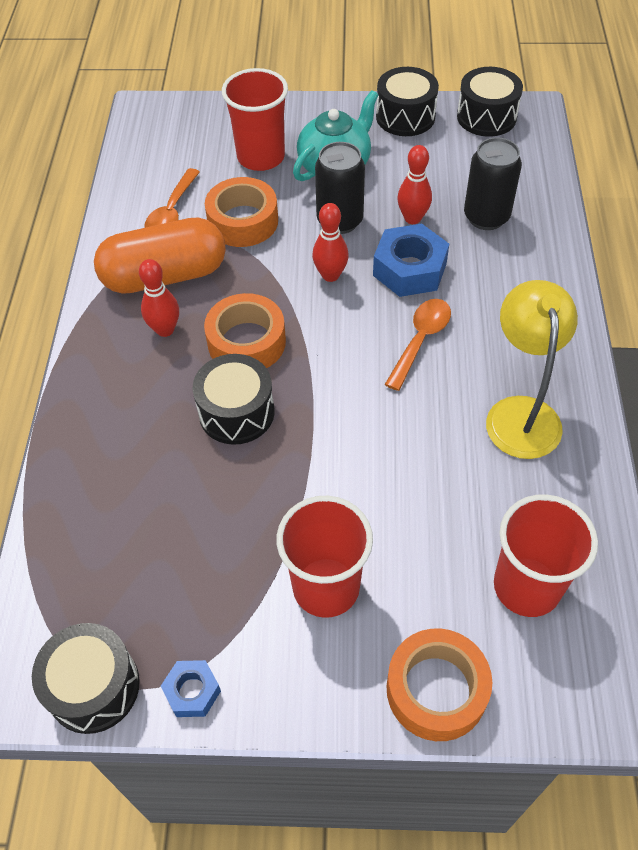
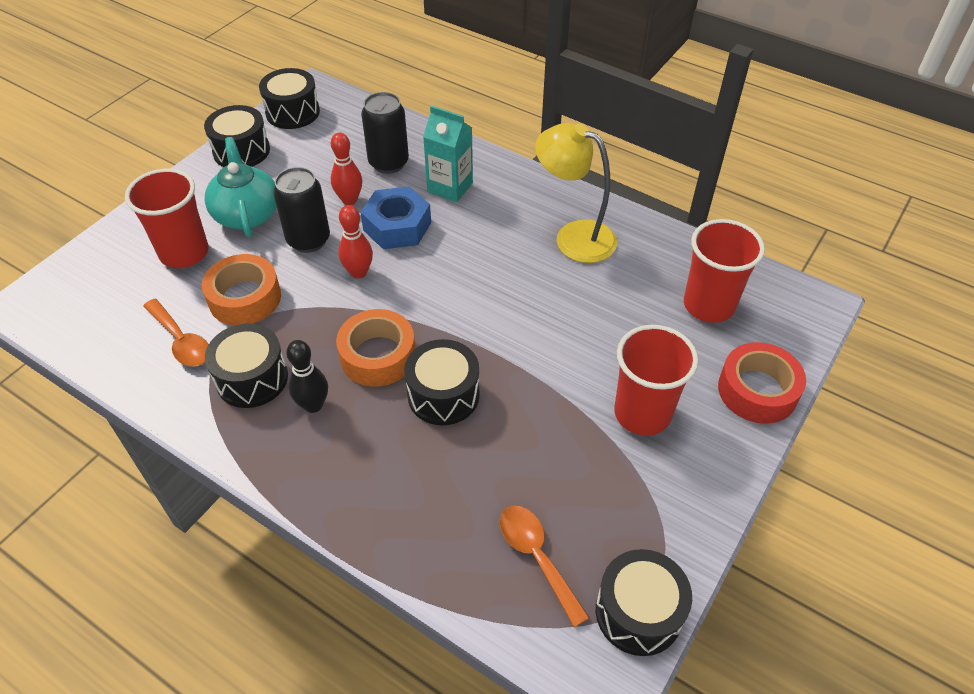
camera: 60 degrees left, 5 degrees down
orange capsule [94,218,226,294] -> black drum [205,323,288,408]
red bowling pin [139,259,179,337] -> black bowling pin [286,340,328,413]
blue nut [161,660,221,717] -> none
orange spoon [384,299,451,391] -> orange spoon moved to [499,506,590,627]
orange tape [387,629,492,741] -> red tape [718,342,806,424]
none -> turquoise carton [423,106,473,202]

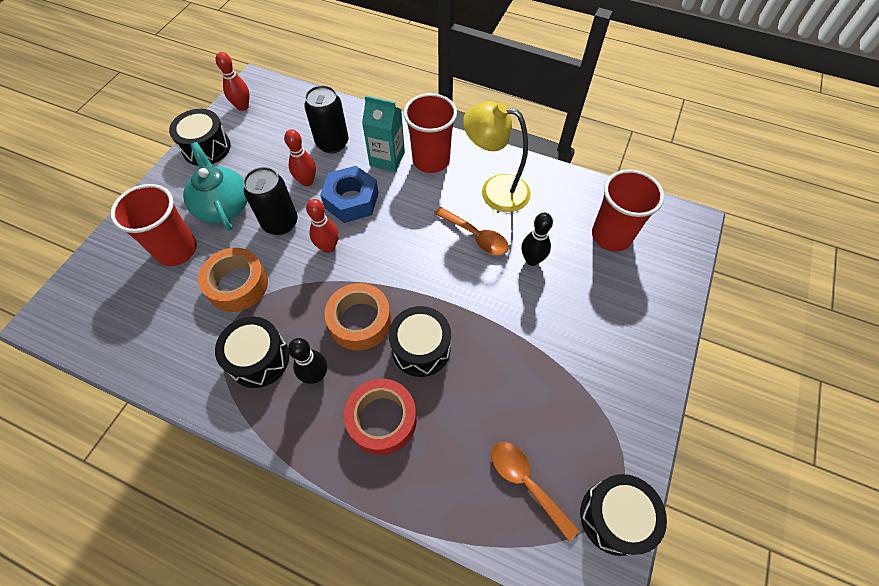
camera: 10 degrees left, 10 degrees up
orange spoon [143,299,209,367] -> orange spoon moved to [434,207,509,255]
black drum [259,68,320,129] -> red bowling pin [216,52,249,111]
red cup [614,325,698,436] -> red cup moved to [403,93,457,173]
red tape [718,342,806,424] -> red tape moved to [344,379,417,455]
none -> black bowling pin [521,213,553,266]

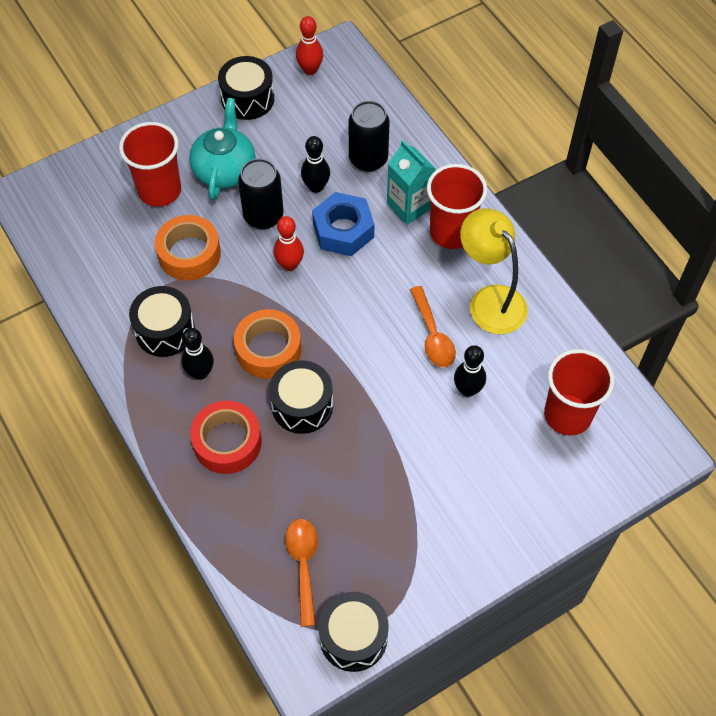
camera: 35 degrees right, 0 degrees up
red bowling pin [284,129,316,186] -> black bowling pin [301,136,330,193]

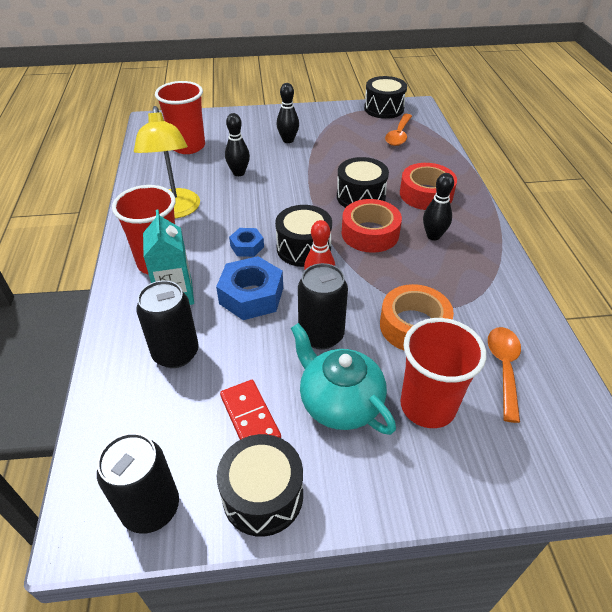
camera: 155 degrees left, 15 degrees down
black drum [129,286,195,357] -> black drum moved to [275,205,332,267]
turquoise teapot [189,98,255,200] -> turquoise teapot turned 105 degrees clockwise [291,323,396,435]
orange tape [234,309,301,379] -> red tape [342,199,402,253]
red bowling pin [296,16,323,75] -> black can [97,433,179,534]
black bowling pin [301,136,330,193] -> black bowling pin moved to [277,83,299,143]
orange spoon [410,286,456,367] -> orange spoon moved to [488,327,521,423]
none -> red domino [220,380,281,440]
none -> blue nut [229,228,264,257]

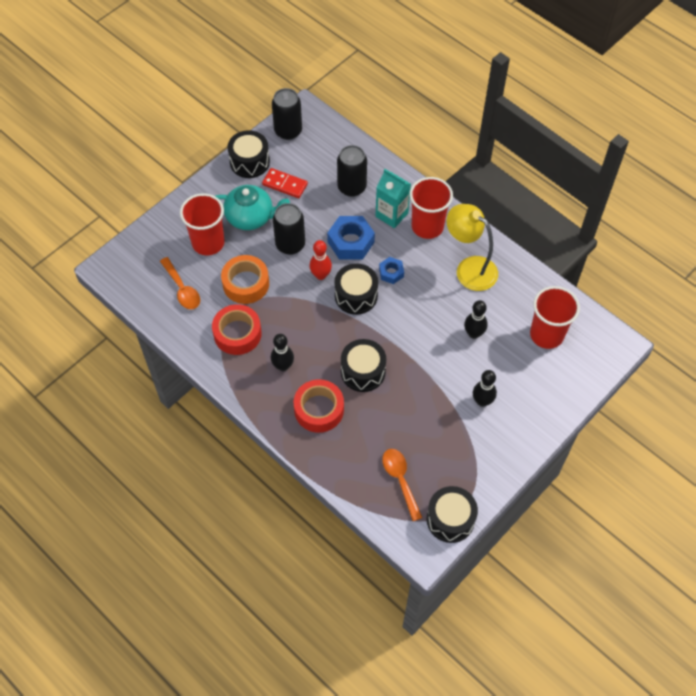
camera: 140 degrees right, 15 degrees up
red tape [342,199,402,253] -> red tape moved to [212,304,262,355]

